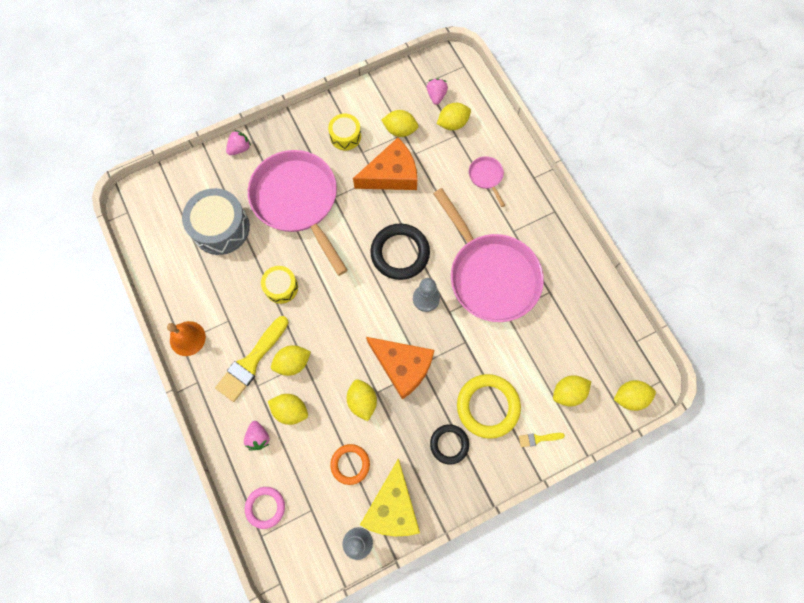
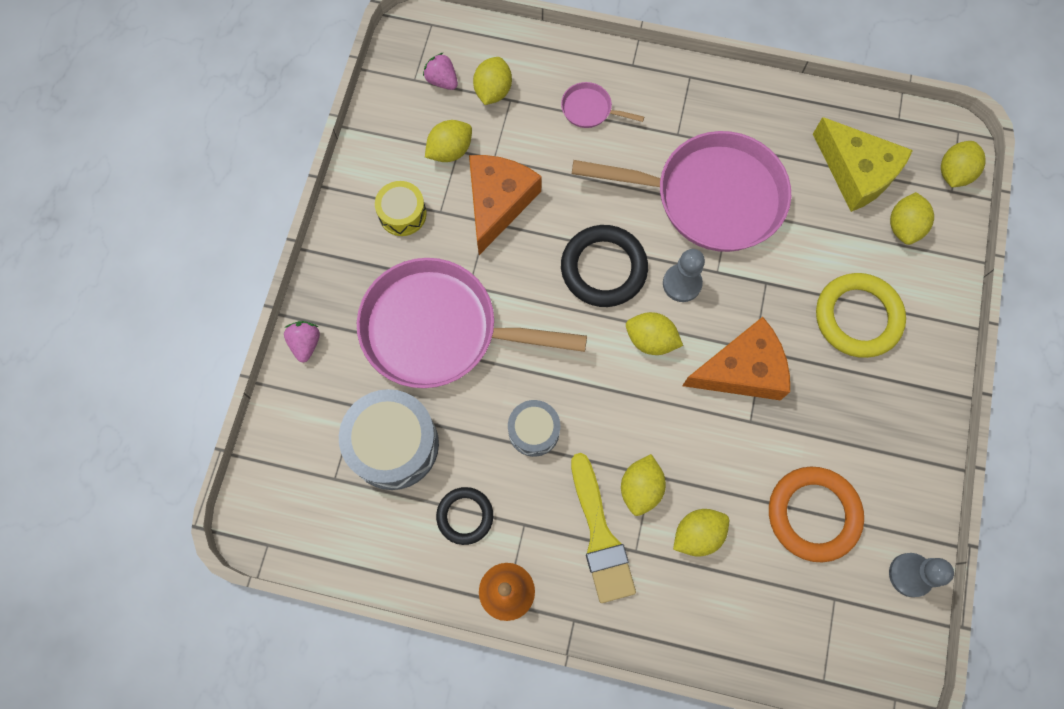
camera: 50 degrees left, 0 degrees up
pink strawberry [244,421,270,450] -> none
pink ring [245,487,285,529] -> none
yellow drum [261,266,298,304] -> grey drum [508,400,560,457]
orange ring [330,444,370,485] -> orange ring [769,467,864,562], size x1.65
yellow lemon [347,379,377,421] -> yellow lemon moved to [626,312,683,355]
yellow cheese [360,458,420,537] -> yellow cheese moved to [813,117,913,212]
black ring [430,424,469,464] -> black ring moved to [436,487,493,545]
yellow brush [519,433,565,447] -> none

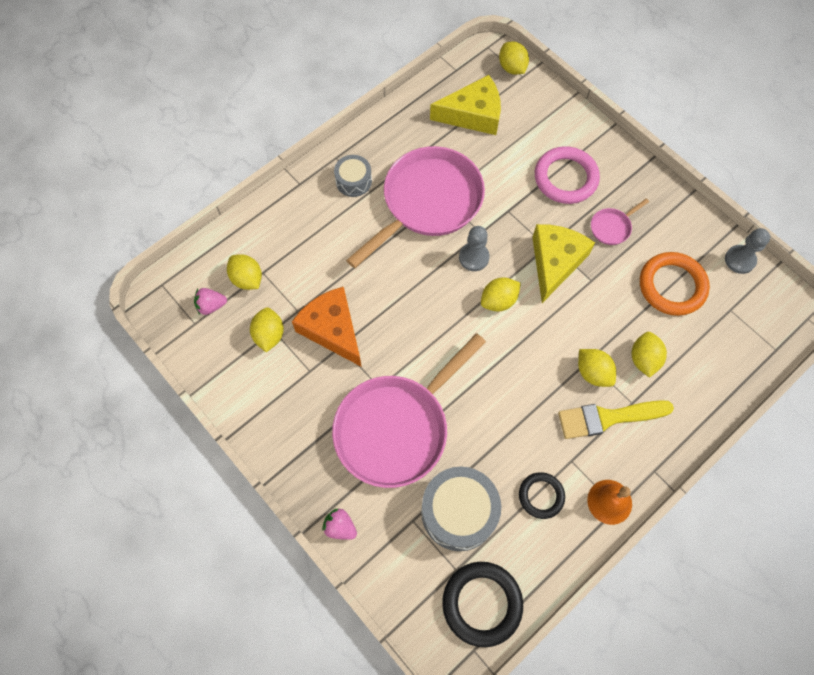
camera: 55 degrees left, 5 degrees down
yellow drum [375,181,427,236] -> none
grey drum [508,400,560,457] -> grey drum moved to [334,155,372,197]
pink pan [561,82,644,128] -> pink pan moved to [591,198,649,245]
black ring [561,225,648,307] -> black ring moved to [442,562,523,647]
yellow brush [571,453,636,603] -> yellow brush turned 150 degrees clockwise [558,400,674,439]
orange cheese [682,317,790,400] -> yellow cheese [532,224,595,303]
yellow ring [816,273,906,358] -> pink ring [535,146,600,204]
yellow lemon [890,192,934,245] -> none

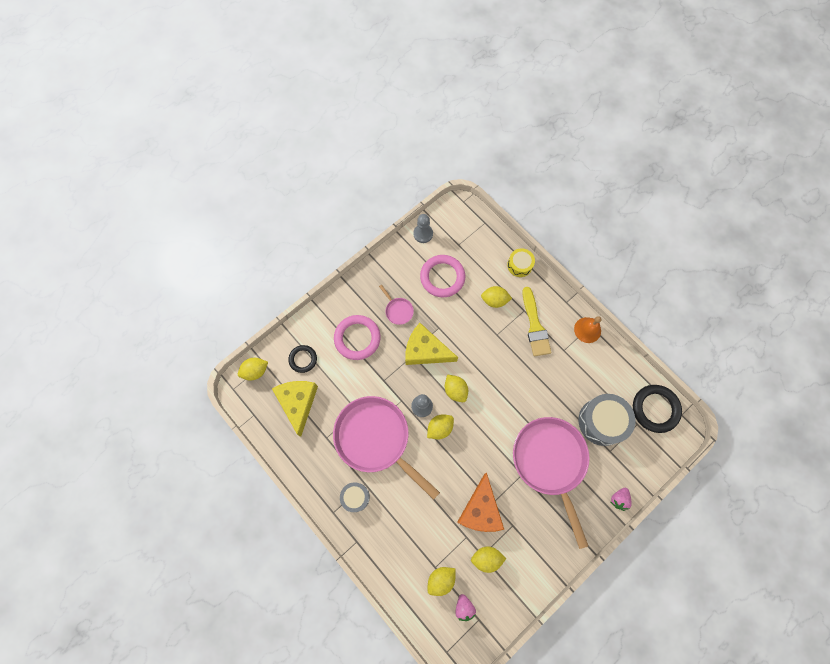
camera: 90 degrees left, 5 degrees up
orange cheese [292,287,362,367] -> orange cheese turned 45 degrees counterclockwise [457,473,504,532]
pink pan [332,333,486,488] -> pink pan turned 150 degrees counterclockwise [513,417,589,549]
black ring [519,472,565,519] -> black ring moved to [288,345,317,373]
yellow lemon [578,349,616,387] -> yellow lemon moved to [427,414,454,439]
orange ring [640,252,710,316] -> pink ring [420,255,465,298]
none -> yellow drum [507,248,535,277]

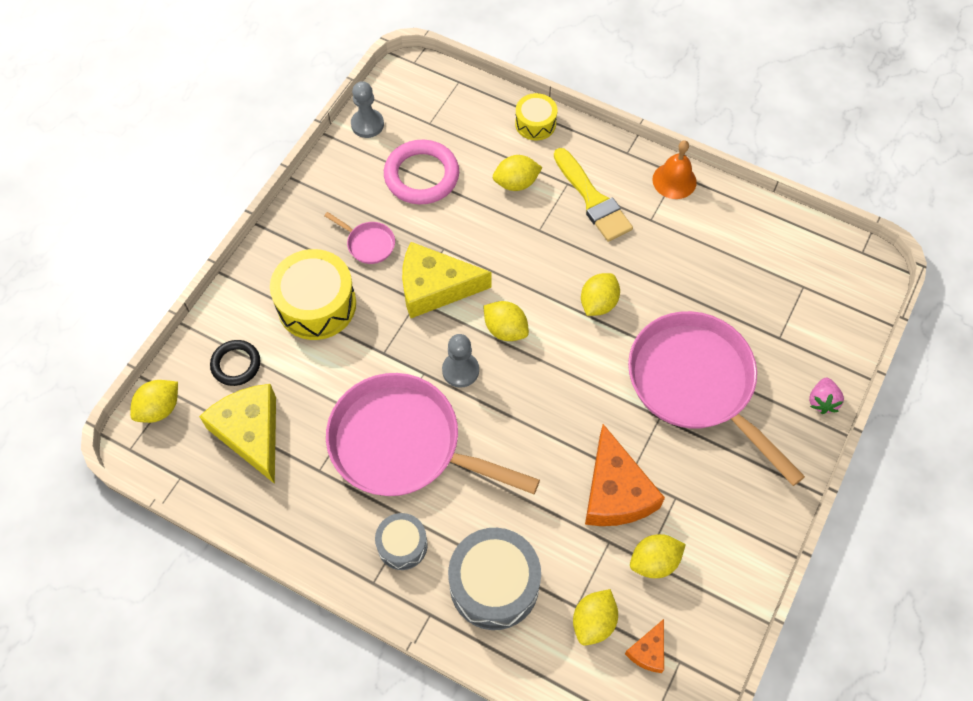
camera: 20 degrees left, 10 degrees down
pink ring [334,315,381,360] -> yellow drum [270,249,356,340]
yellow lemon [427,414,454,439] -> yellow lemon moved to [581,273,620,316]
pink strawberry [455,594,476,621] -> orange cheese [625,619,664,673]
grey drum [578,394,635,446] -> grey drum moved to [448,528,541,630]
black ring [633,385,682,433] -> none

